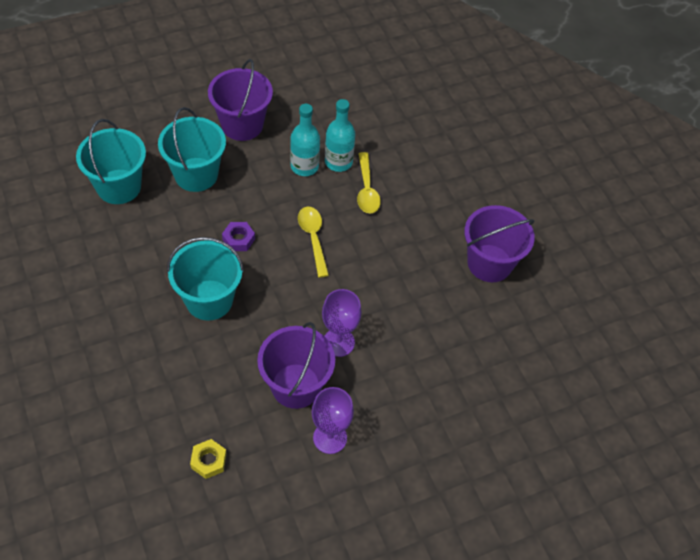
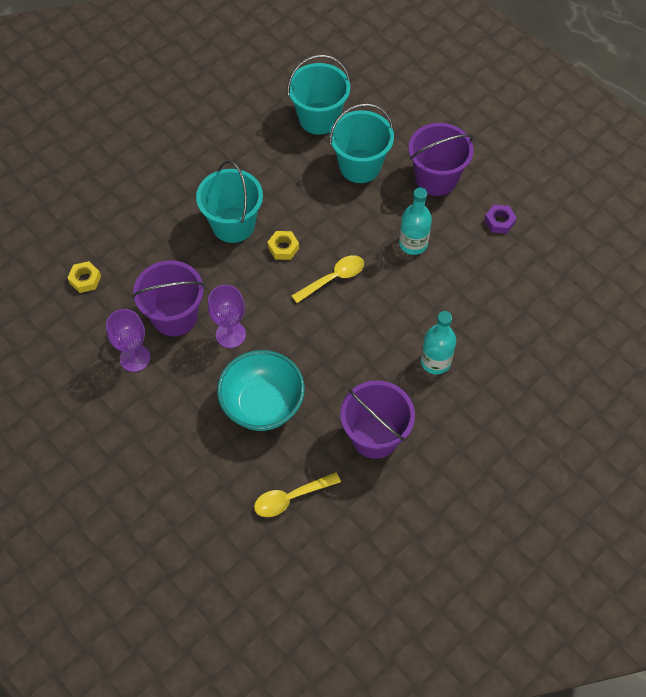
camera: 75 degrees right, 5 degrees up
purple nut [222,222,255,251] -> purple nut moved to [484,205,517,234]
turquoise bottle [325,99,355,172] -> turquoise bottle moved to [421,311,456,374]
yellow spoon [357,152,381,214] -> yellow spoon moved to [254,472,341,517]
none -> turquoise bowl [217,350,305,431]
none -> yellow nut [268,231,299,260]

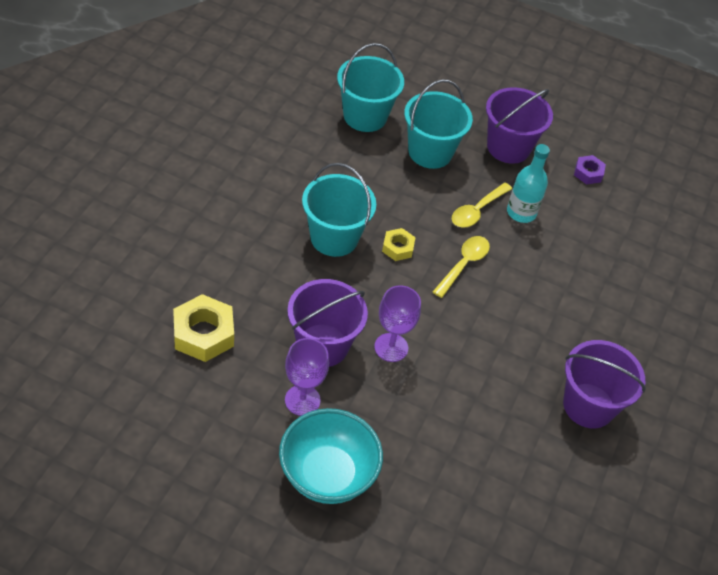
camera: 30 degrees left, 10 degrees down
yellow nut [68,261,101,293] -> yellow nut [173,294,234,362], size x1.79
turquoise bowl [217,350,305,431] -> turquoise bowl moved to [279,408,383,504]
yellow spoon [254,472,341,517] -> yellow spoon moved to [452,183,512,228]
turquoise bottle [421,311,456,374] -> none

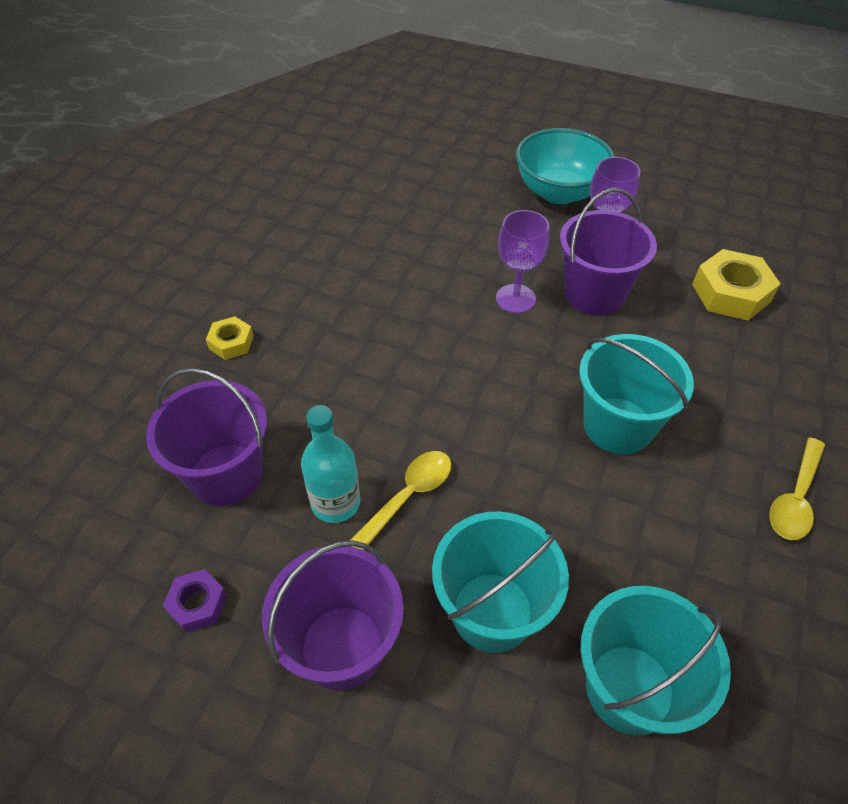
camera: 175 degrees left, 0 degrees up
yellow nut [382,228,416,261] -> yellow nut moved to [206,316,254,360]
yellow spoon [433,236,490,298] -> yellow spoon moved to [769,437,825,540]
purple bucket [563,340,646,428] -> purple bucket moved to [146,368,267,506]

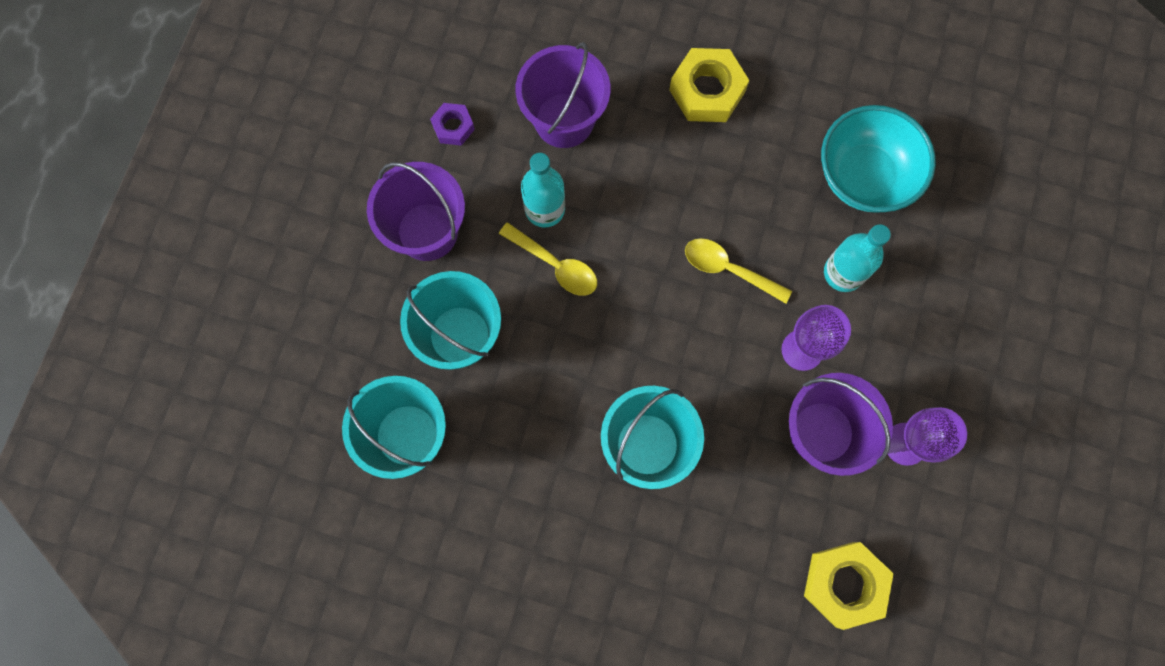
camera: 85 degrees right, 25 degrees up
yellow nut [206,316,254,360] -> yellow nut [669,48,749,122], size x1.79
turquoise bowl [516,128,615,204] -> turquoise bowl moved to [821,105,936,213]
yellow spoon [769,437,825,540] -> yellow spoon moved to [685,238,792,304]
none -> turquoise bottle [824,224,891,292]

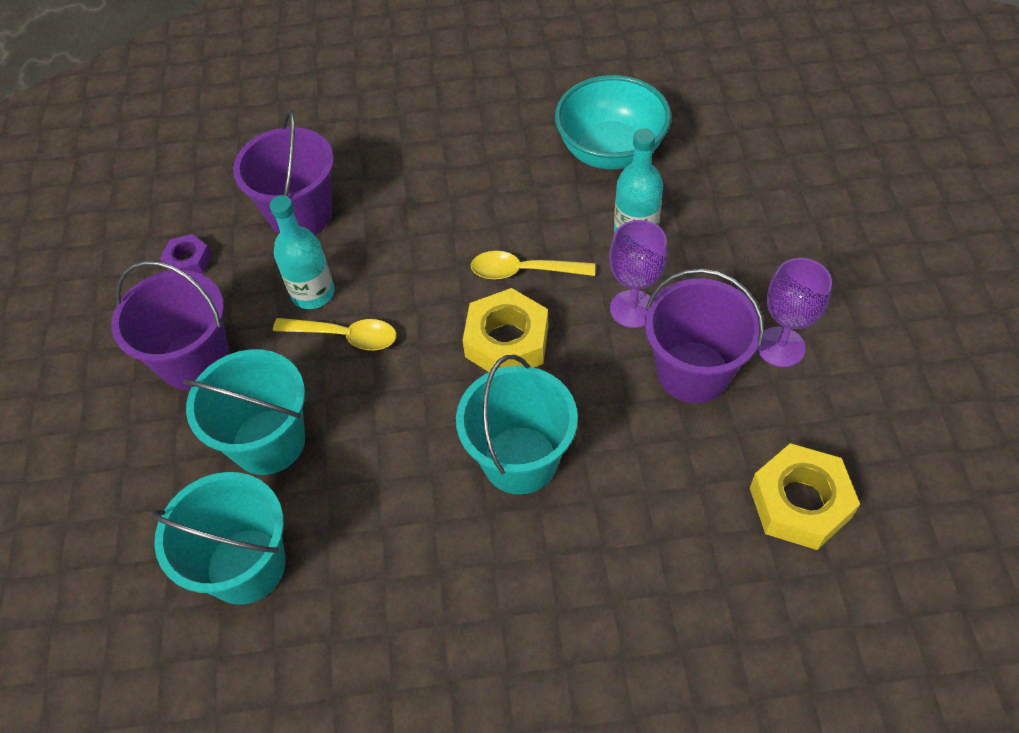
camera: 20 degrees left, 20 degrees down
yellow nut [669,48,749,122] -> yellow nut moved to [462,288,548,372]

